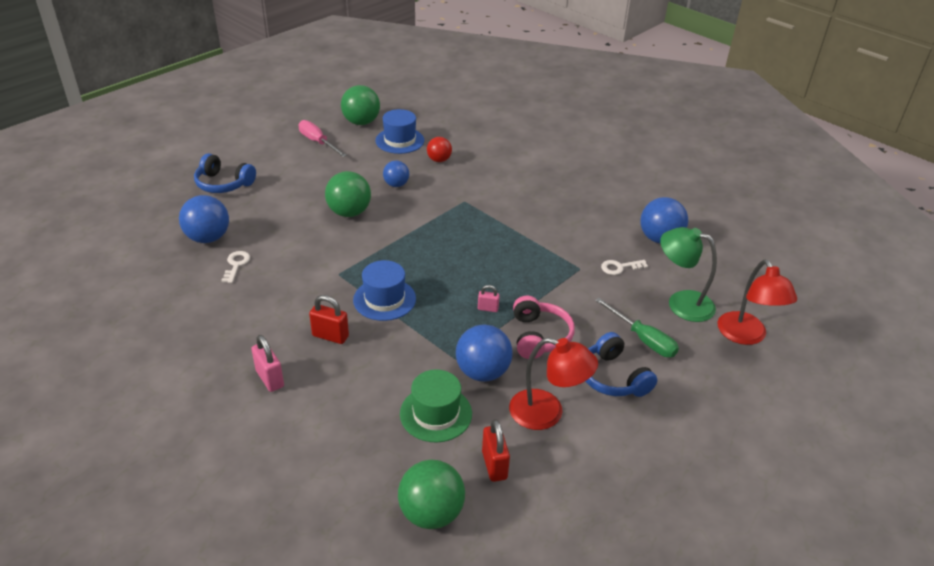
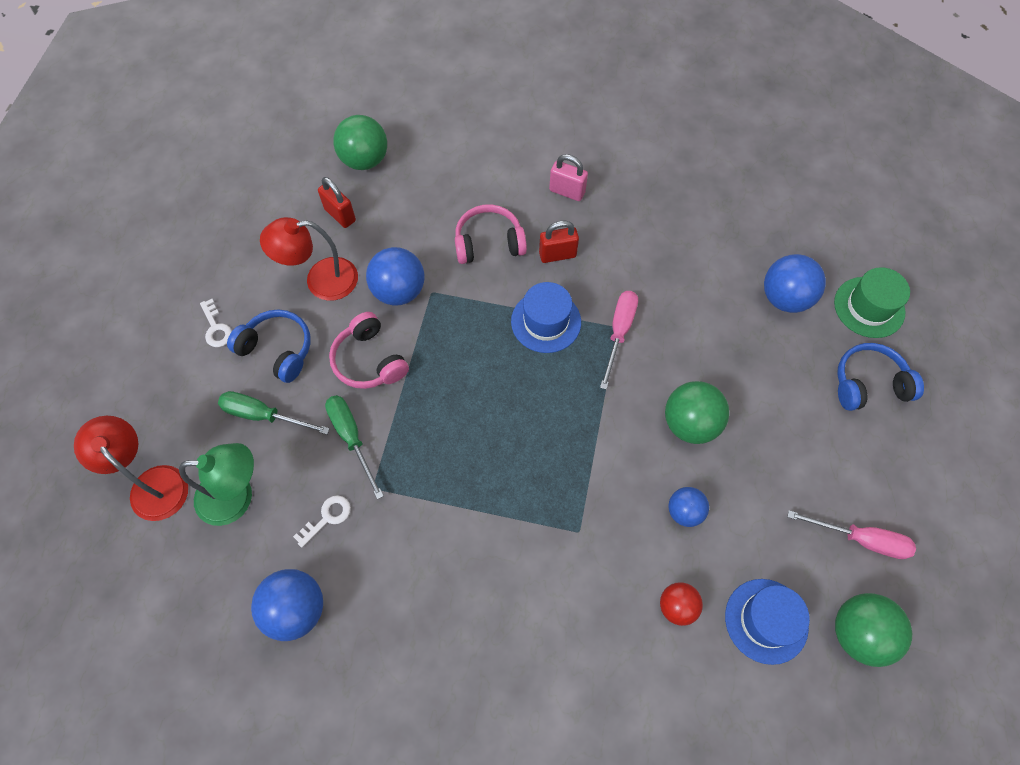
camera: 150 degrees right, 25 degrees up
white key [221,251,250,283] -> white key moved to [200,299,232,347]
green hat [400,369,472,443] -> green hat moved to [834,267,910,338]
pink padlock [478,285,500,312] -> none
none -> green screwdriver [325,395,384,499]
none -> pink headphones [455,204,527,264]
none -> pink screwdriver [600,291,638,390]

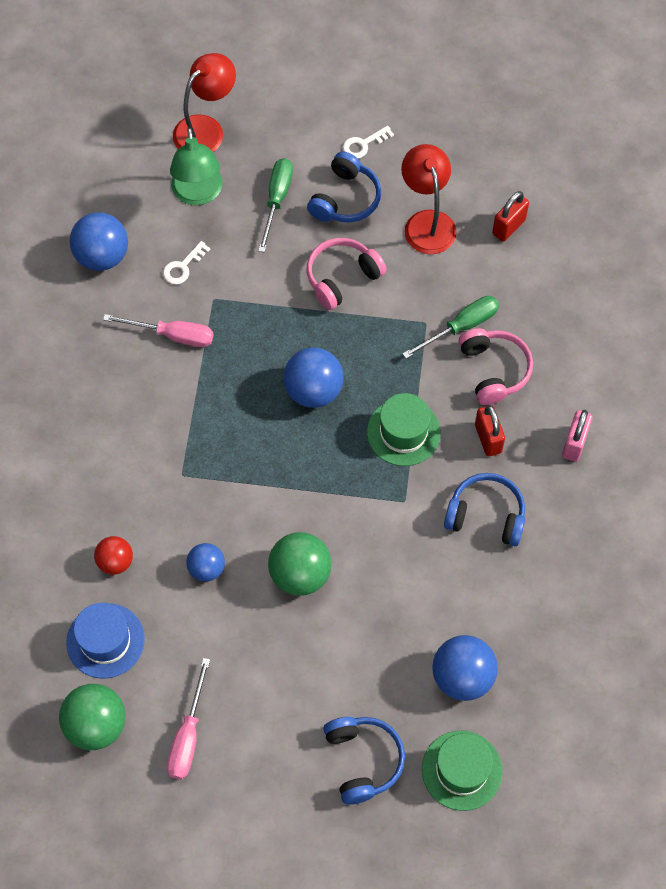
camera: 85 degrees right, 0 degrees up
white key [293,495,351,548] -> white key turned 90 degrees clockwise [163,241,210,284]
green screwdriver [325,395,384,499] -> green screwdriver moved to [402,296,499,359]
green ball [333,115,387,170] -> none
blue ball [366,247,425,306] -> blue ball moved to [284,347,343,408]
blue hat [511,282,581,353] -> green hat [367,393,441,466]
pink screwdriver [600,291,638,390] -> pink screwdriver moved to [103,314,213,347]
none -> blue headphones [444,473,525,546]

